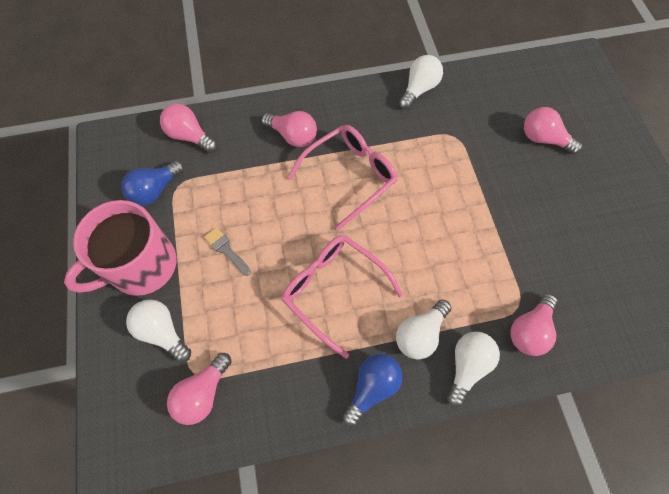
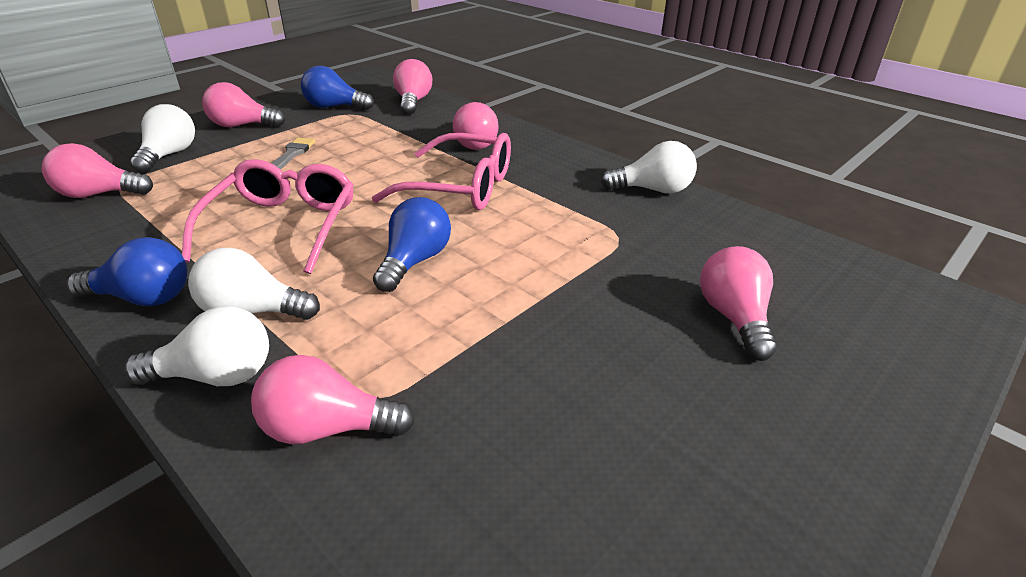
camera: 55 degrees right, 30 degrees down
pink mug [64,200,177,296] -> pink light bulb [202,82,285,127]
none -> blue light bulb [373,197,451,292]

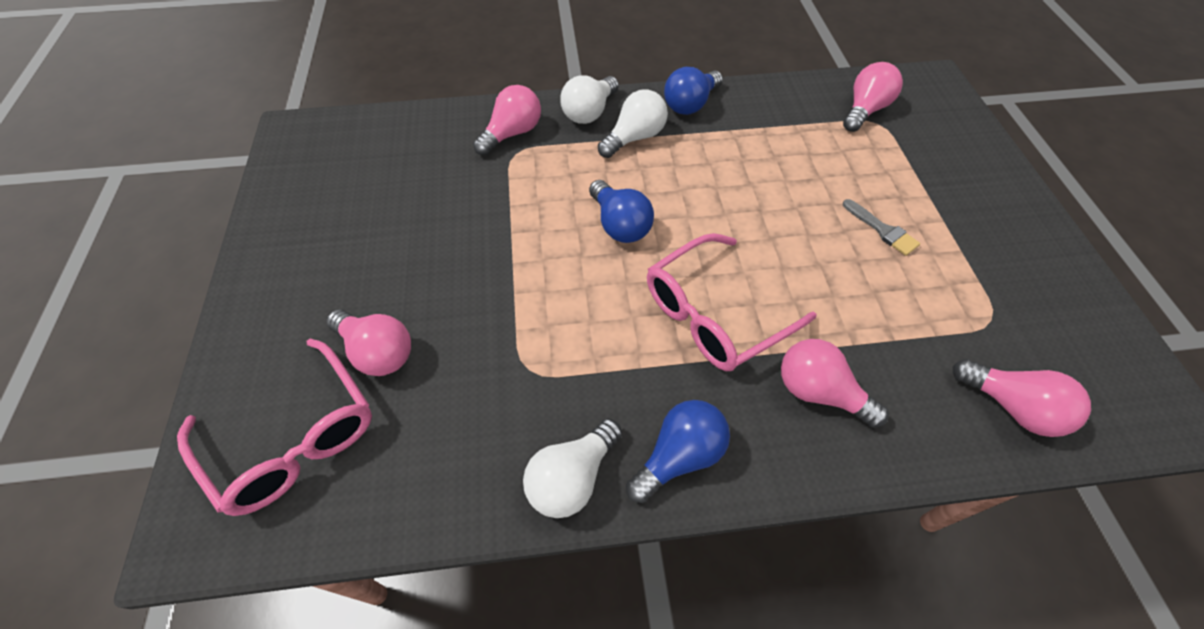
camera: 130 degrees right, 20 degrees up
white light bulb [130,104,195,173] -> none
pink glasses [182,159,354,274] -> pink glasses moved to [177,338,372,516]
pink light bulb [202,82,285,127] -> none
blue light bulb [301,66,374,110] -> blue light bulb moved to [626,400,730,503]

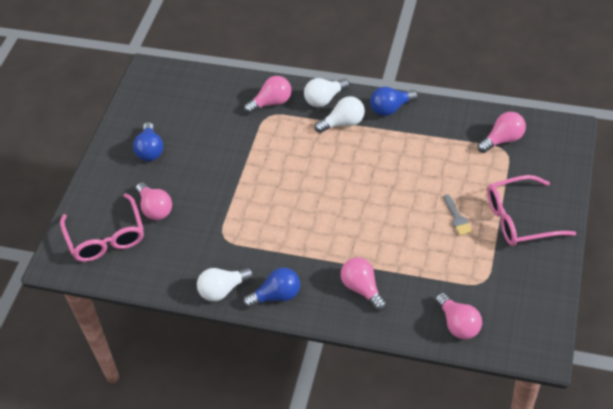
camera: 25 degrees right, 5 degrees down
blue light bulb [589,180,654,243] -> blue light bulb moved to [133,122,163,161]
pink glasses [647,233,817,371] -> pink glasses moved to [487,175,576,246]

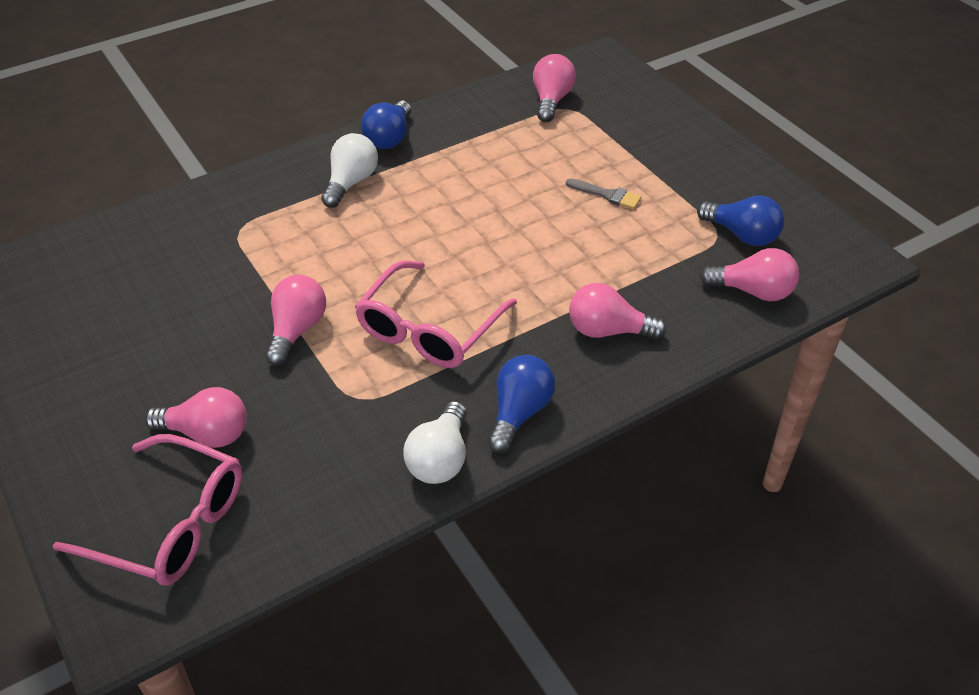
camera: 50 degrees left, 5 degrees down
blue light bulb [133,122,163,161] -> blue light bulb moved to [697,196,784,246]
pink light bulb [244,76,291,114] -> pink light bulb moved to [265,275,326,366]
white light bulb [304,78,349,107] -> none
pink glasses [487,175,576,246] -> pink glasses moved to [355,261,517,368]

